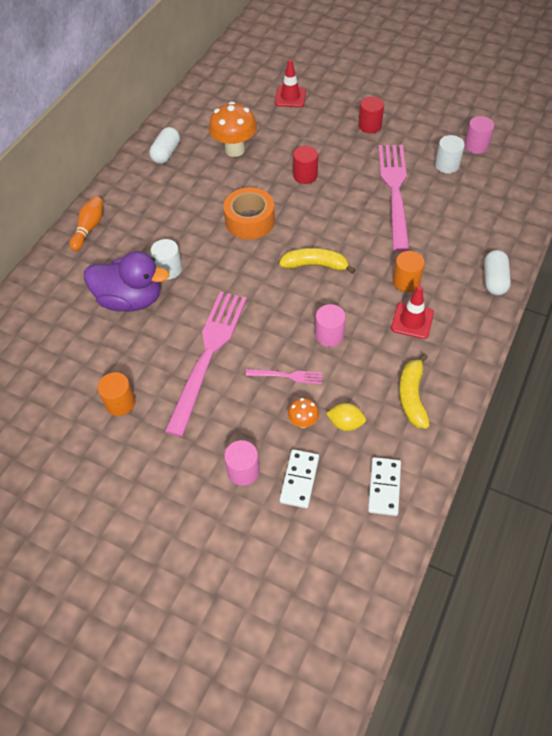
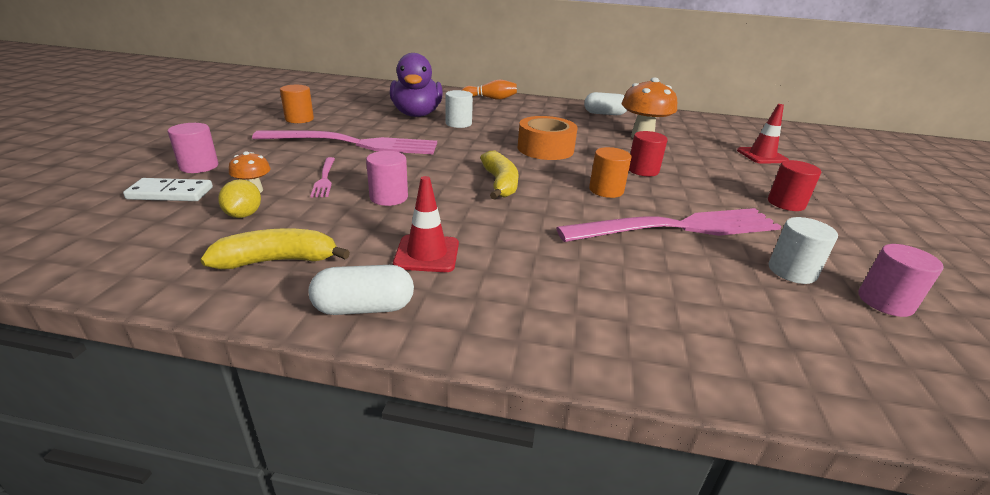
camera: 70 degrees right, 25 degrees down
white domino [368,457,401,516] -> none
orange cylinder [393,251,425,292] -> orange cylinder moved to [589,147,631,198]
white capsule [484,250,511,295] -> white capsule moved to [309,265,414,315]

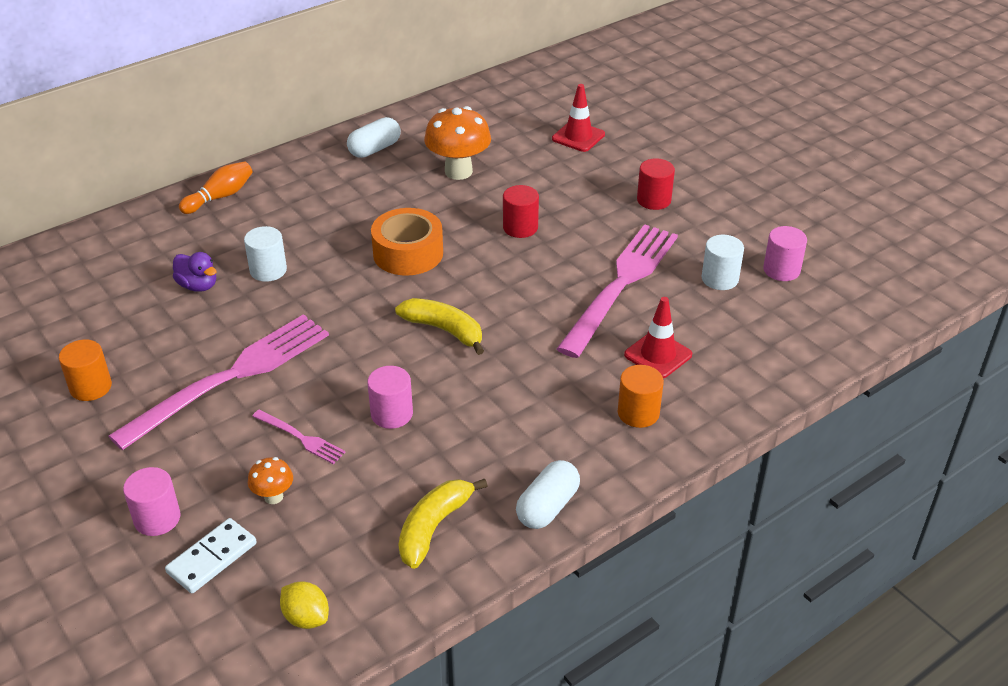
camera: 45 degrees left, 10 degrees up
yellow lemon [218,179,261,218] -> yellow lemon moved to [280,581,329,629]
purple duck [390,53,443,117] -> purple duck [173,252,216,292], size x0.50
red traffic cone [393,176,459,272] -> red traffic cone moved to [624,297,692,378]
orange cylinder [589,147,631,198] -> orange cylinder moved to [618,365,664,428]

